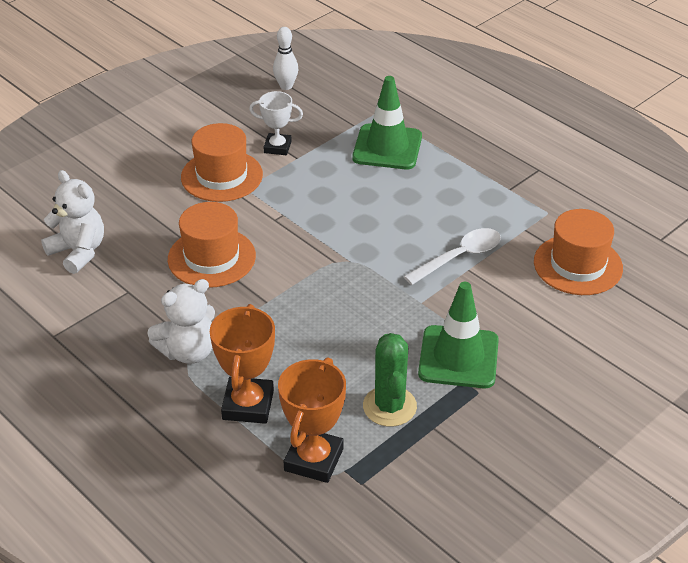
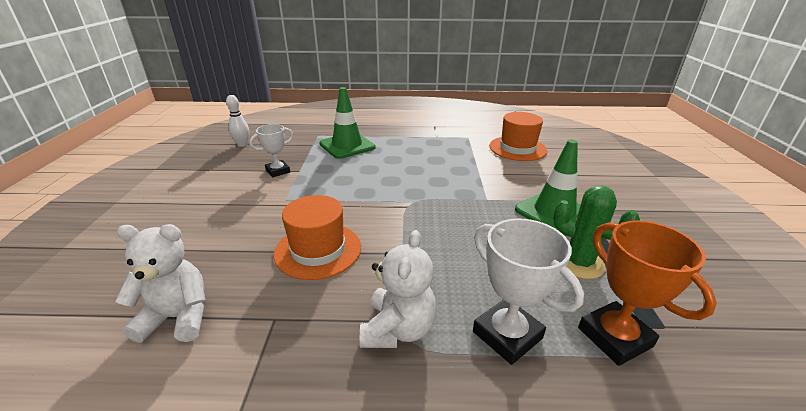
camera: 45 degrees left, 10 degrees down
orange hat [181,123,263,202] -> none
orange trophy [210,304,275,424] -> white trophy [473,218,584,365]
white spoon [403,228,501,285] -> none

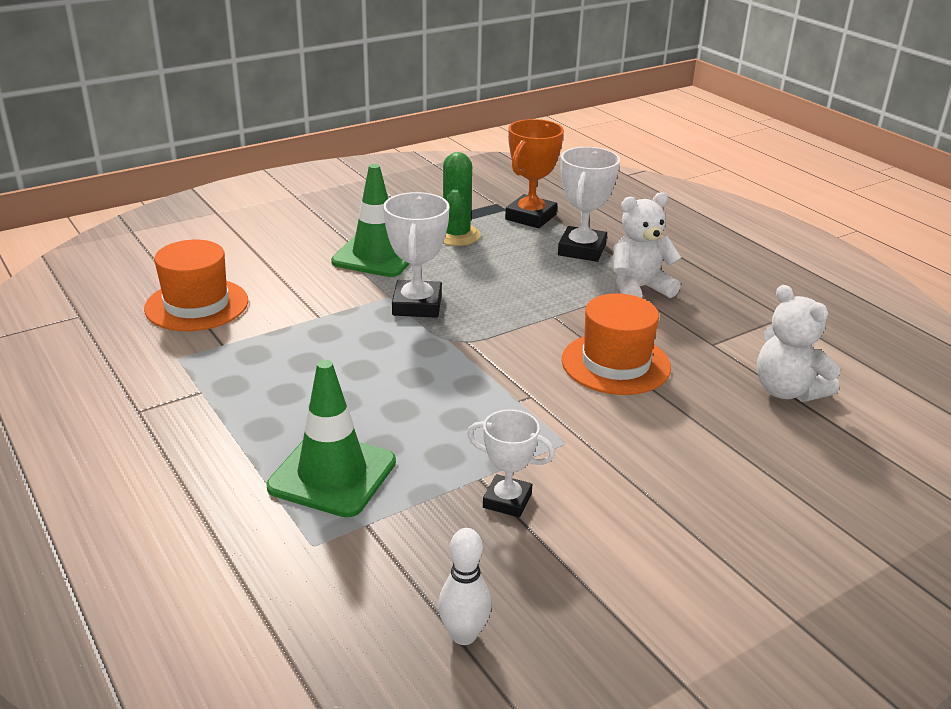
camera: 125 degrees left, 0 degrees up
none -> white trophy [383,192,449,318]

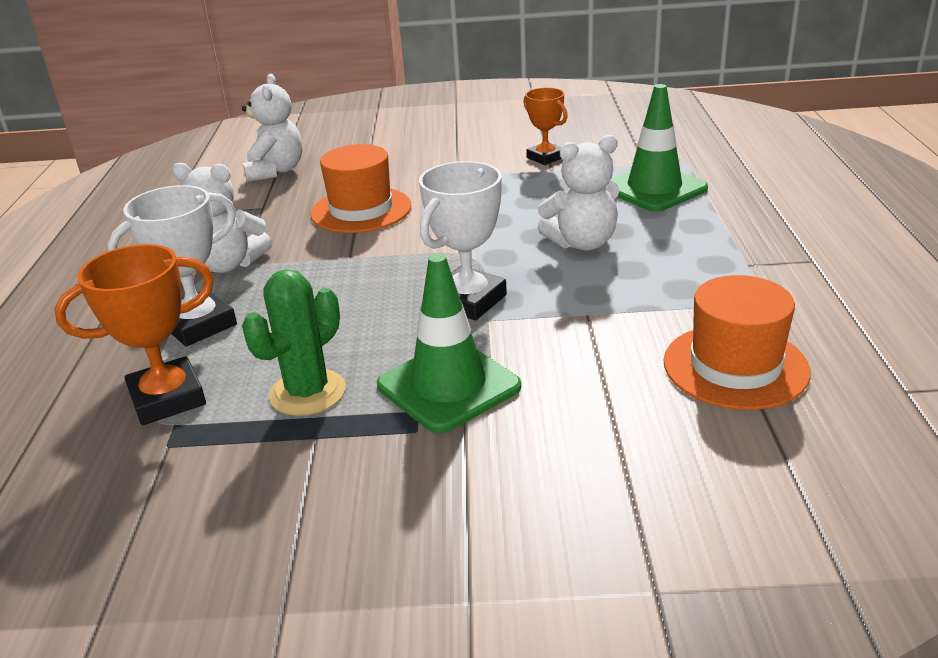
camera: 145 degrees left, 0 degrees up
white bowling pin [438,528,491,645] -> none
white trophy [467,409,555,517] -> orange trophy [523,88,568,165]
none -> white teddy bear [537,135,620,251]

